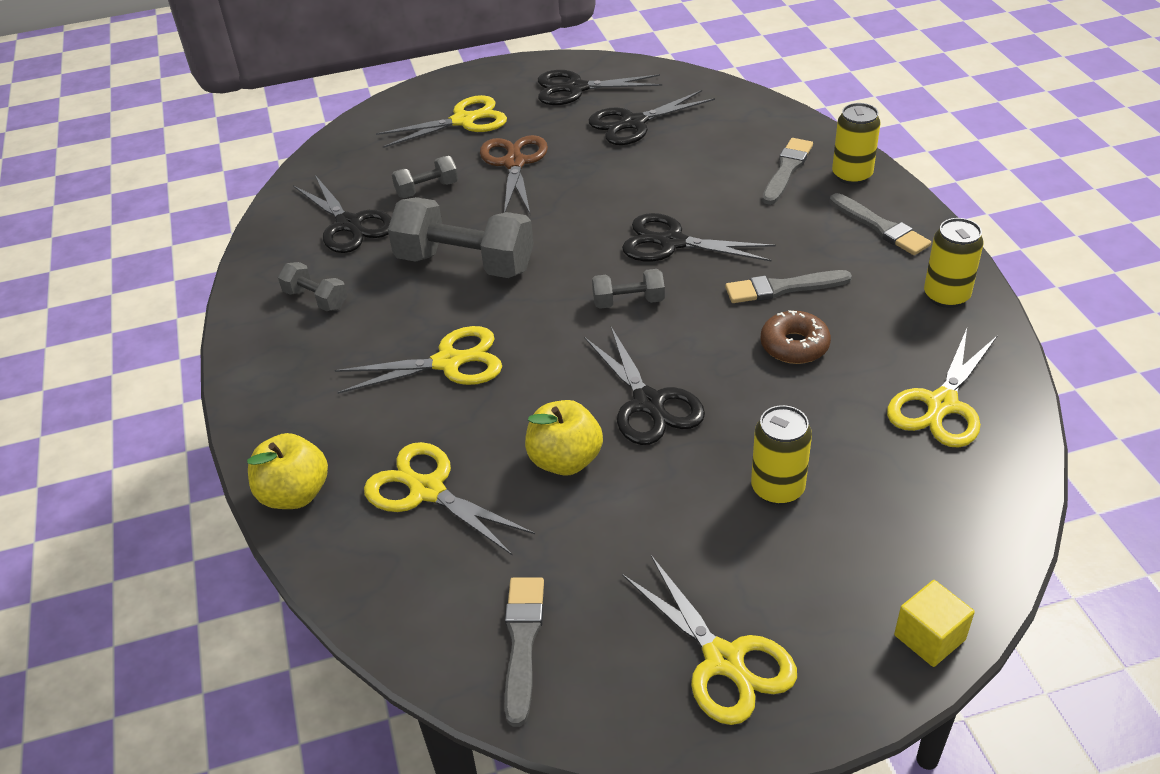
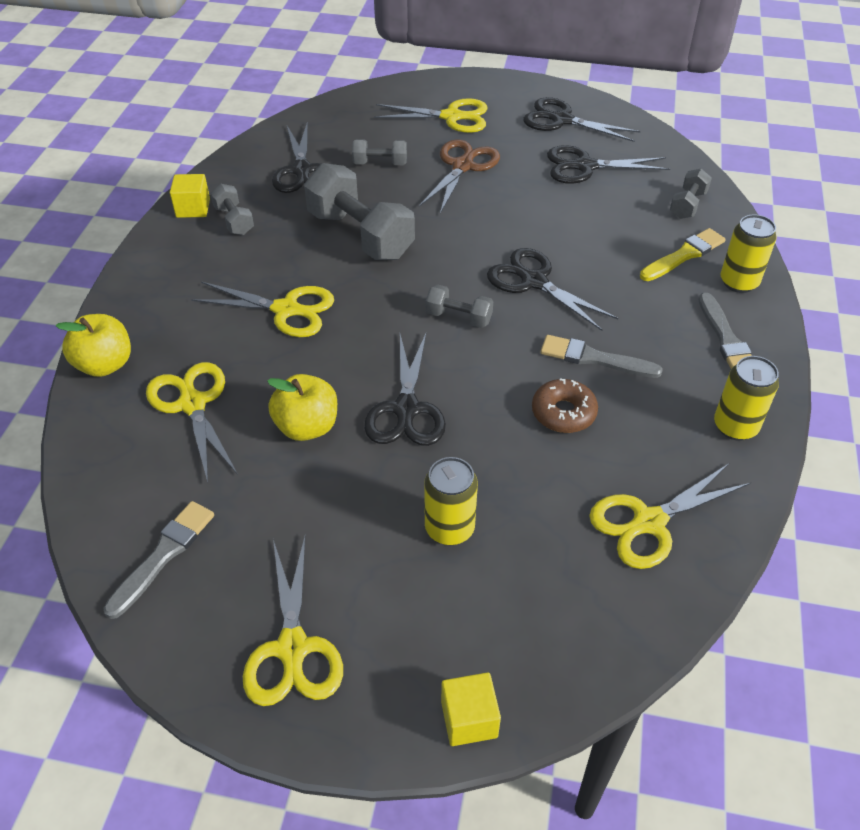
camera: 25 degrees right, 5 degrees up
grey brush [762,138,813,205] -> yellow brush [640,228,726,281]
none -> yellow cube [170,174,210,218]
none -> grey dumbbell [670,169,712,219]

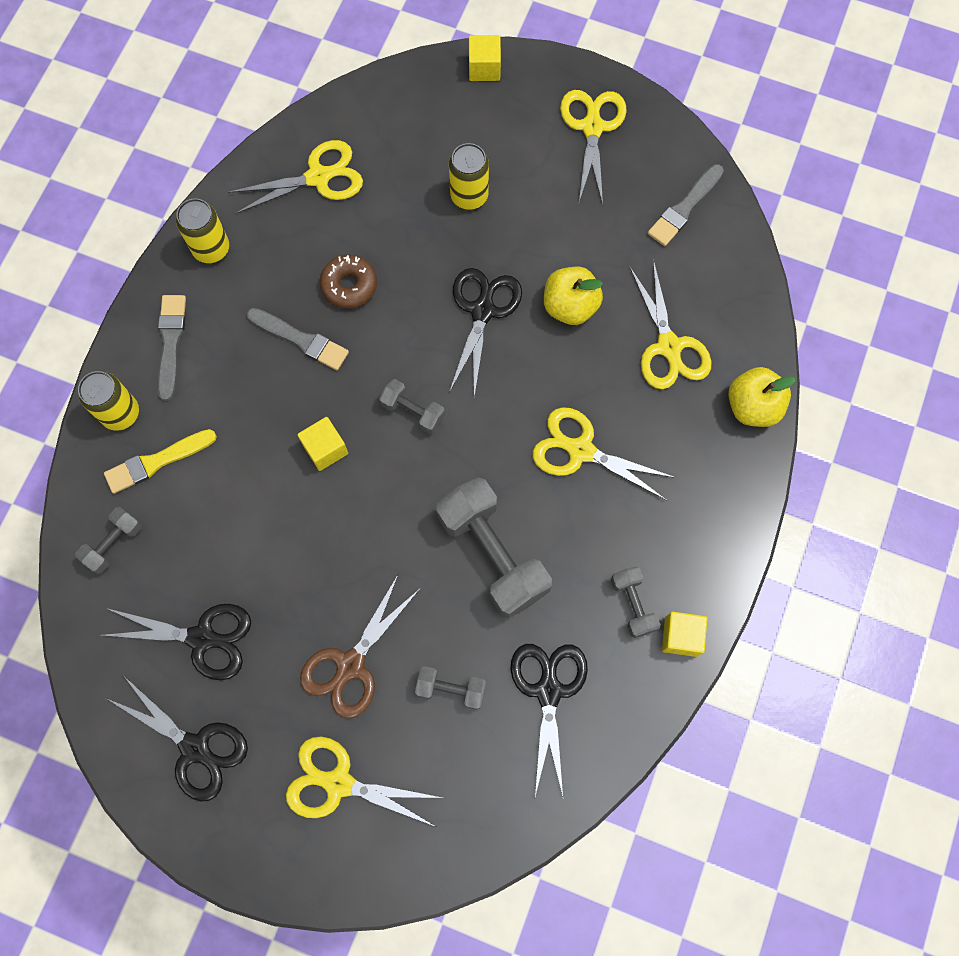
camera: 170 degrees left, 25 degrees up
black scissors [487,248,618,331] -> yellow cube [298,417,348,471]

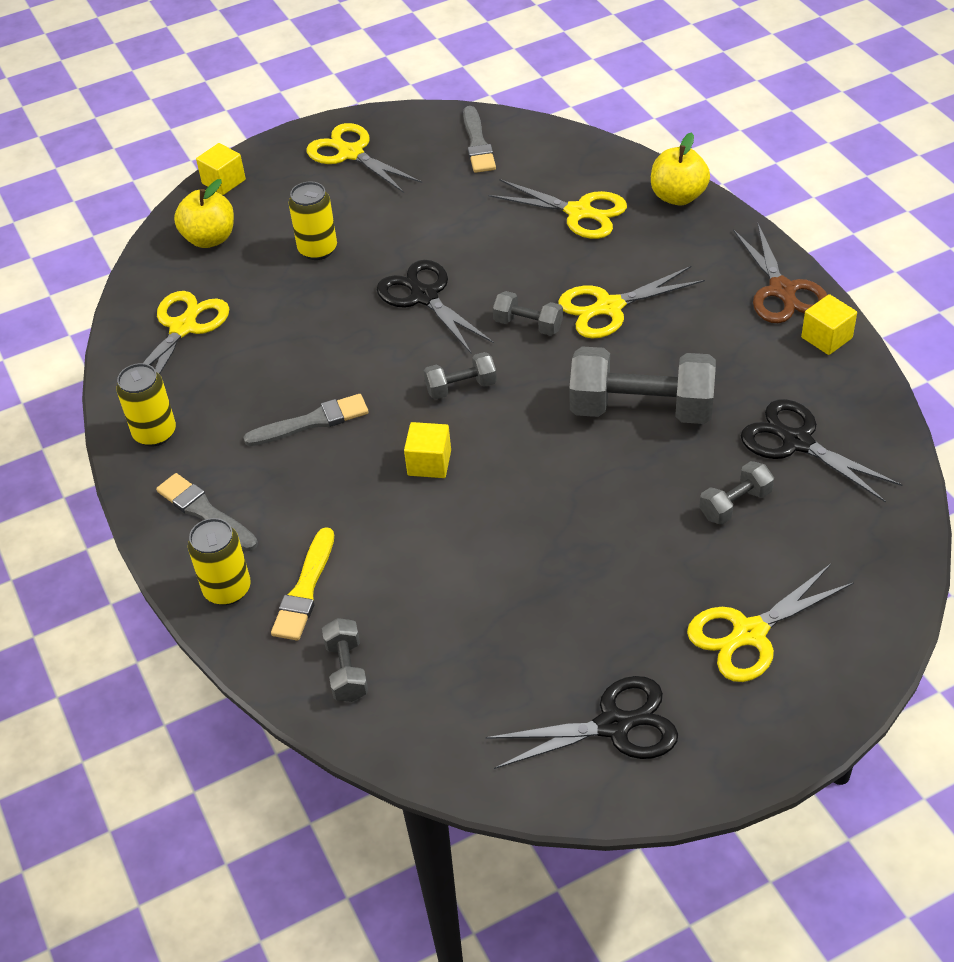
camera: 45 degrees left, 25 degrees down
black scissors [101,604,251,680] -> none
brown scissors [300,573,420,719] -> brown scissors moved to [733,224,827,323]
brown donut [320,255,377,309] -> none
yellow apple [544,267,603,325] -> yellow apple moved to [174,179,234,248]
grey dumbbell [611,566,661,638] -> grey dumbbell moved to [493,291,563,336]

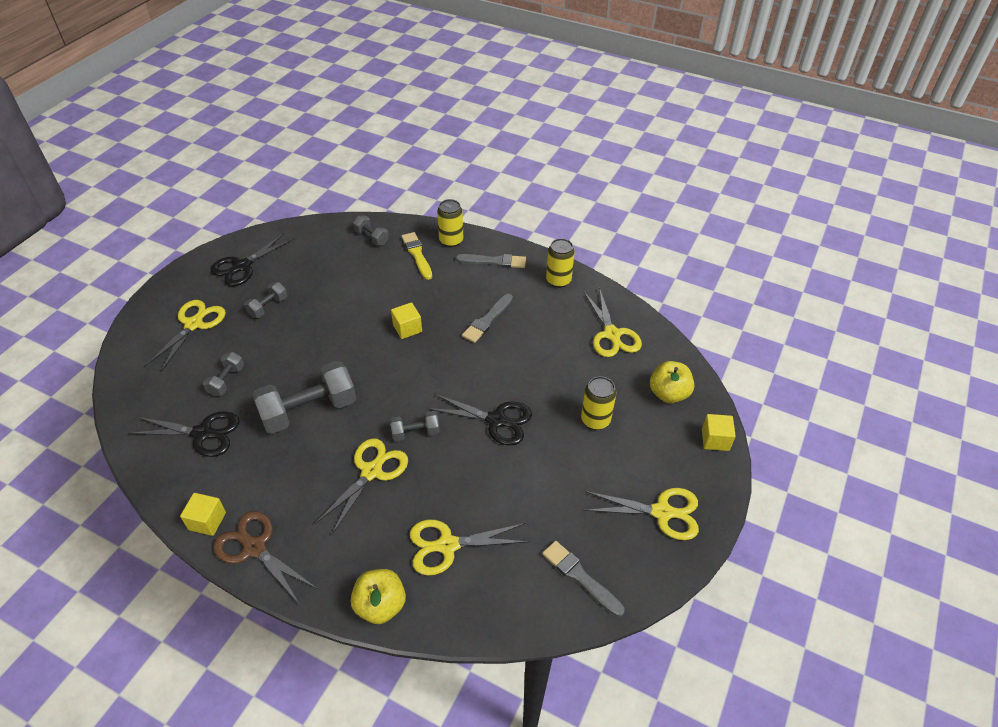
camera: 140 degrees right, 0 degrees up
grey dumbbell [424,352,497,399] -> grey dumbbell moved to [244,282,287,318]

